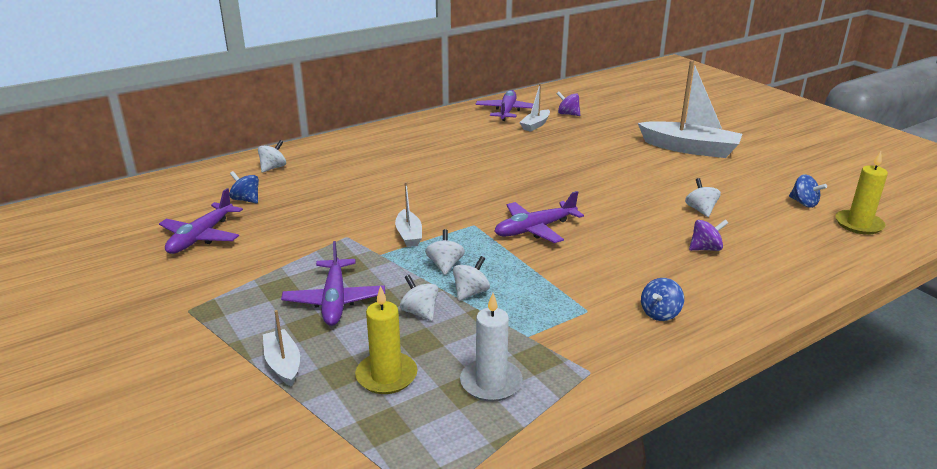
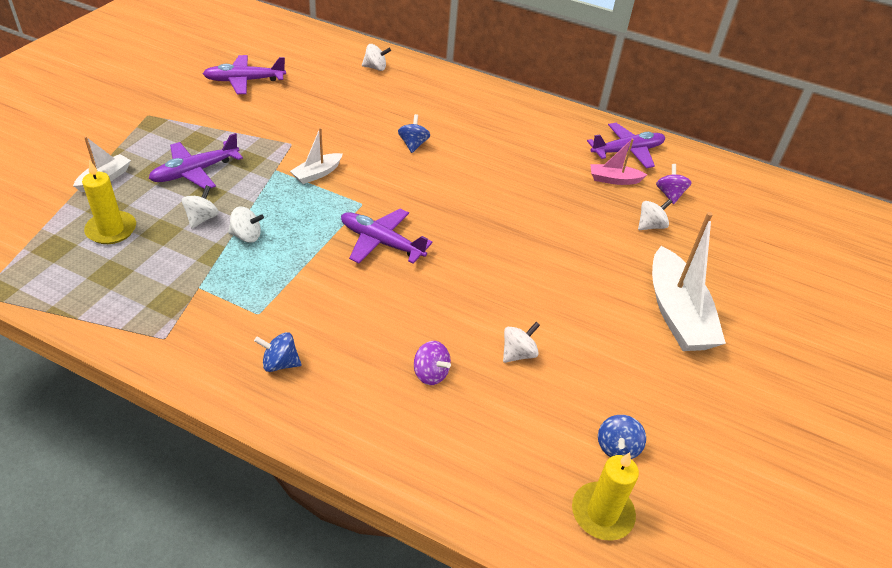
camera: 55 degrees right, 15 degrees up
blue spinning top [229,171,259,204] -> blue spinning top moved to [398,114,430,153]
white spinning top [425,229,465,275] -> white spinning top moved to [638,199,673,230]
white candle [460,293,523,402] -> none
white boat [519,84,550,132] -> pink boat [590,139,647,185]

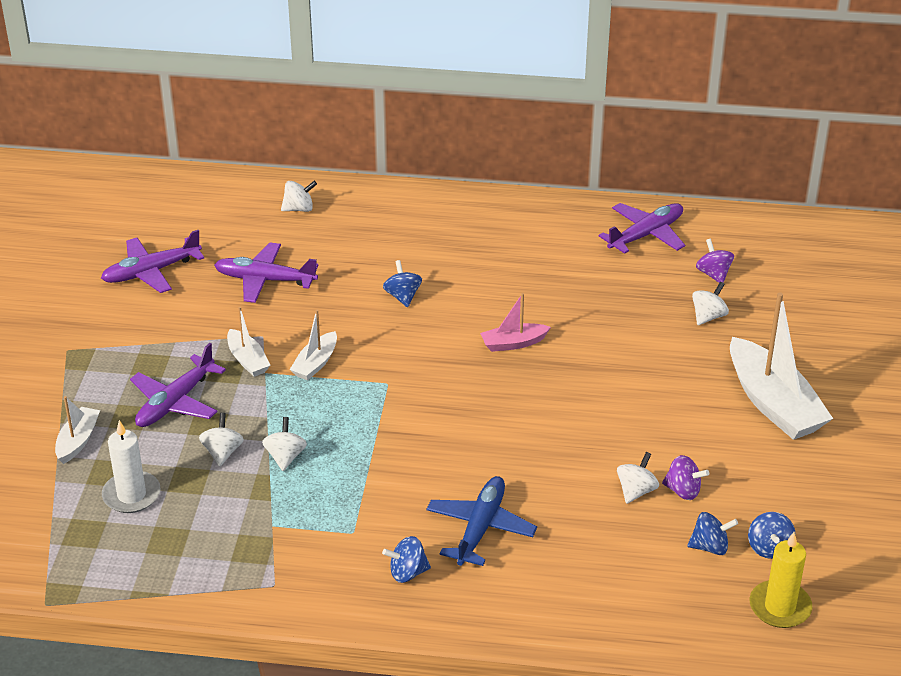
camera: 15 degrees left, 5 degrees down
yellow candle [82,160,136,244] -> white candle [102,420,160,513]
white spinning top [228,207,264,242] -> white spinning top turned 75 degrees counterclockwise [262,417,307,471]
purple plane [341,209,432,264] -> purple plane moved to [214,243,318,303]
purple spinning top [414,341,451,385] -> purple spinning top moved to [662,455,709,500]
pink boat [590,139,647,185] -> pink boat moved to [480,293,551,352]
none -> white boat [227,307,270,377]
none -> blue plane [426,476,537,566]
none -> blue spinning top [687,512,738,555]

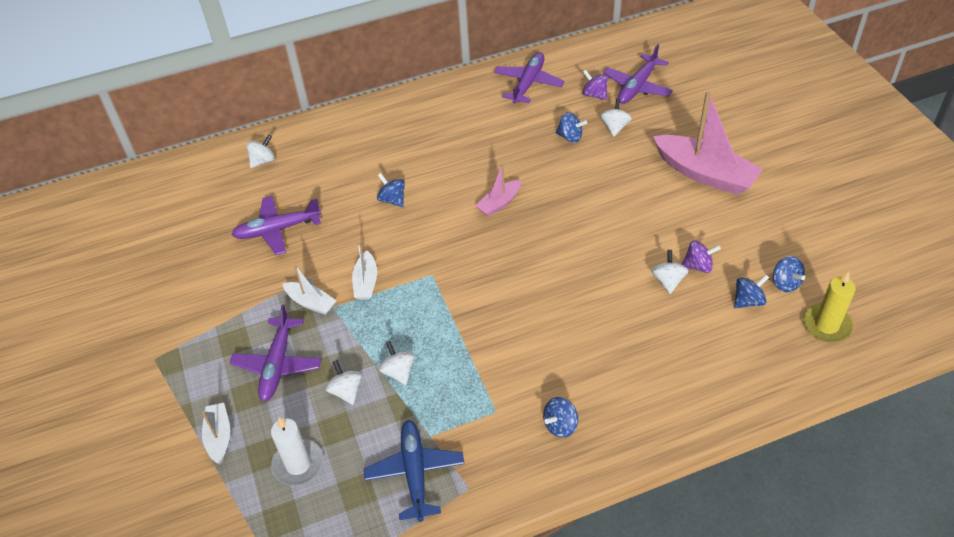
camera: 25 degrees left, 10 degrees up
purple plane [101,230,204,293] -> purple plane moved to [603,44,673,104]
blue plane [426,476,537,566] -> blue plane moved to [364,420,465,522]
white boat [730,292,833,440] -> pink boat [653,91,763,195]
none -> blue spinning top [556,112,587,143]

